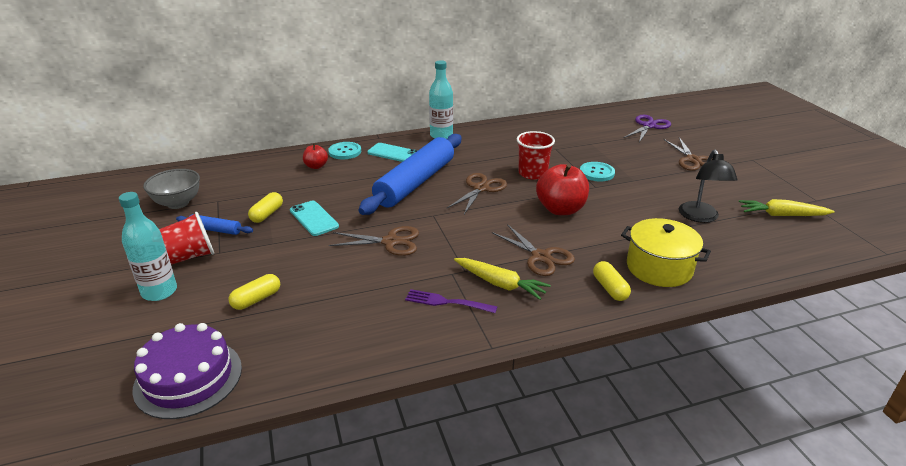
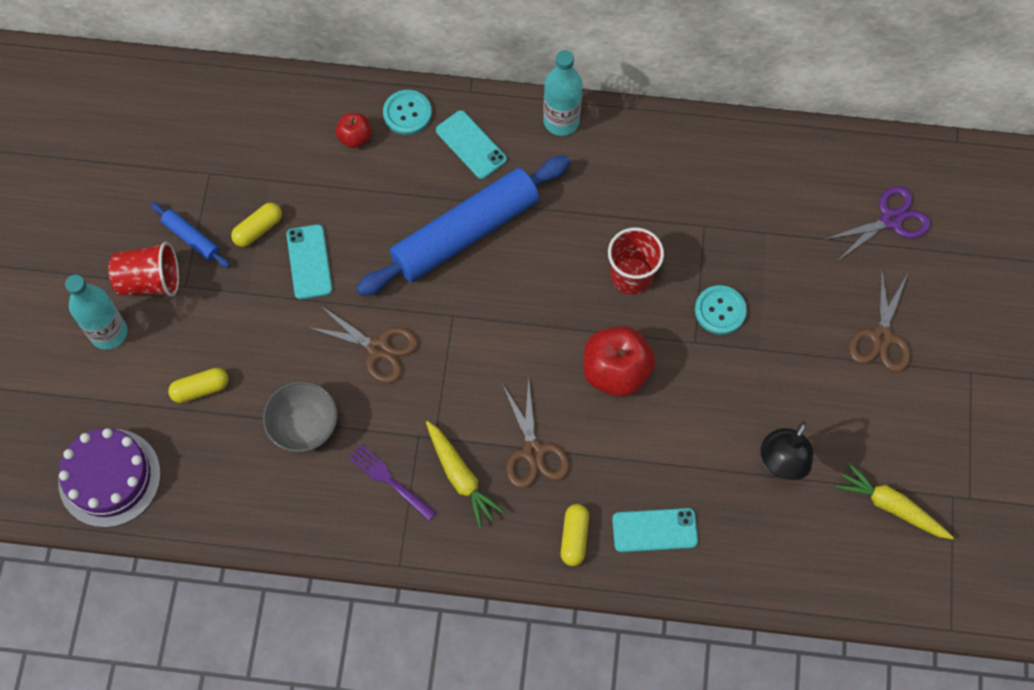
camera: 25 degrees right, 35 degrees up
grey bowl [143,169,200,209] -> grey bowl moved to [263,381,338,452]
brown scissors [447,173,507,214] -> none
yellow pot [621,218,711,287] -> turquoise phone [612,508,698,552]

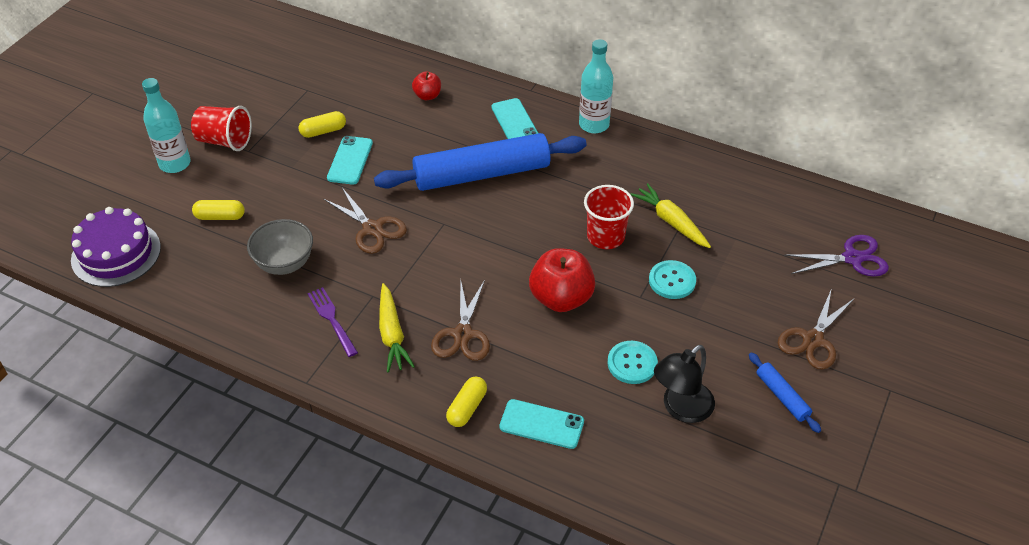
camera: 20 degrees right, 20 degrees down
blue rolling pin [151,202,230,268] -> blue rolling pin moved to [749,352,821,433]
turquoise button [383,90,432,135] -> turquoise button moved to [607,341,658,384]
yellow carrot [836,463,954,539] -> yellow carrot moved to [631,183,711,248]

